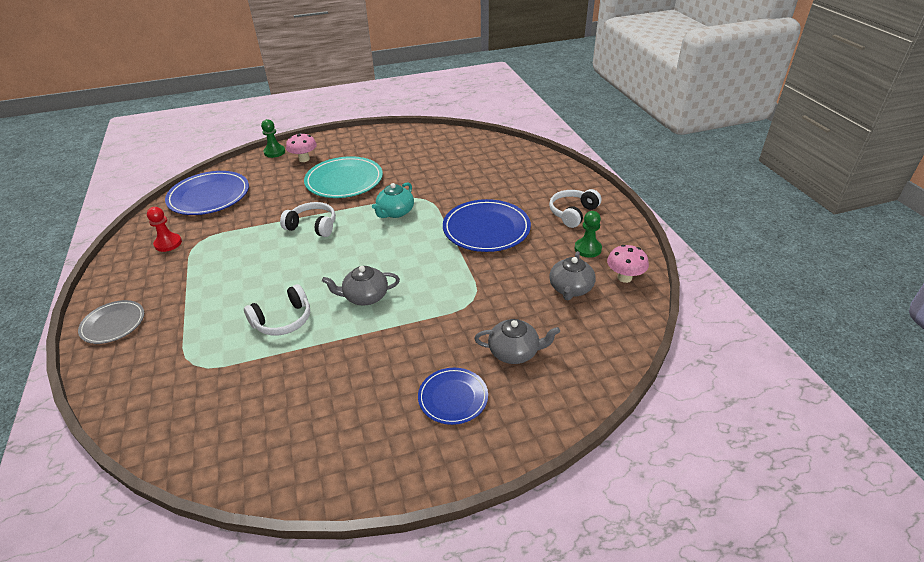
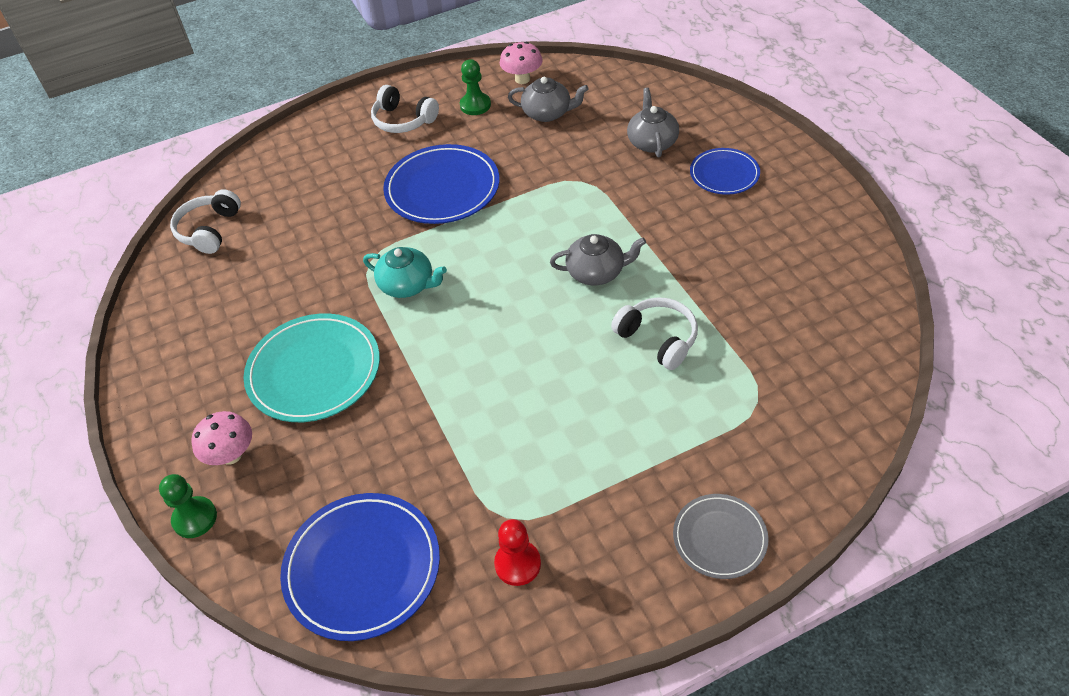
camera: 95 degrees left, 10 degrees up
white headphones [280,202,336,237] -> white headphones moved to [170,189,241,254]
grey teapot [322,266,400,306] -> grey teapot turned 75 degrees counterclockwise [550,234,646,285]

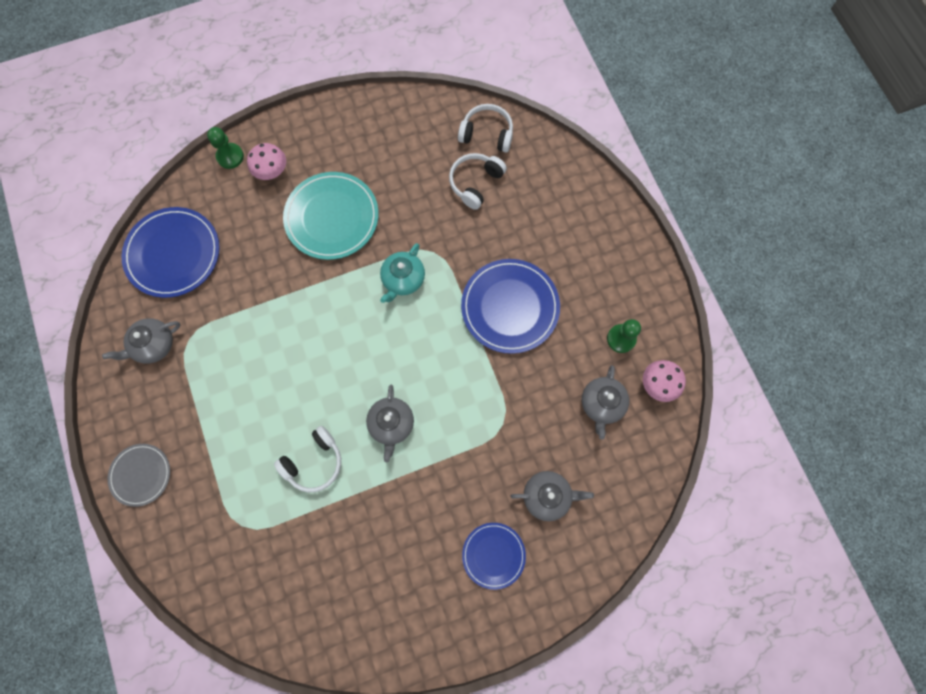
camera: 90 degrees right, 25 degrees up
white headphones [371,85,439,133] -> white headphones moved to [449,153,507,210]
red pawn [494,519,541,586] -> grey teapot [102,318,180,364]

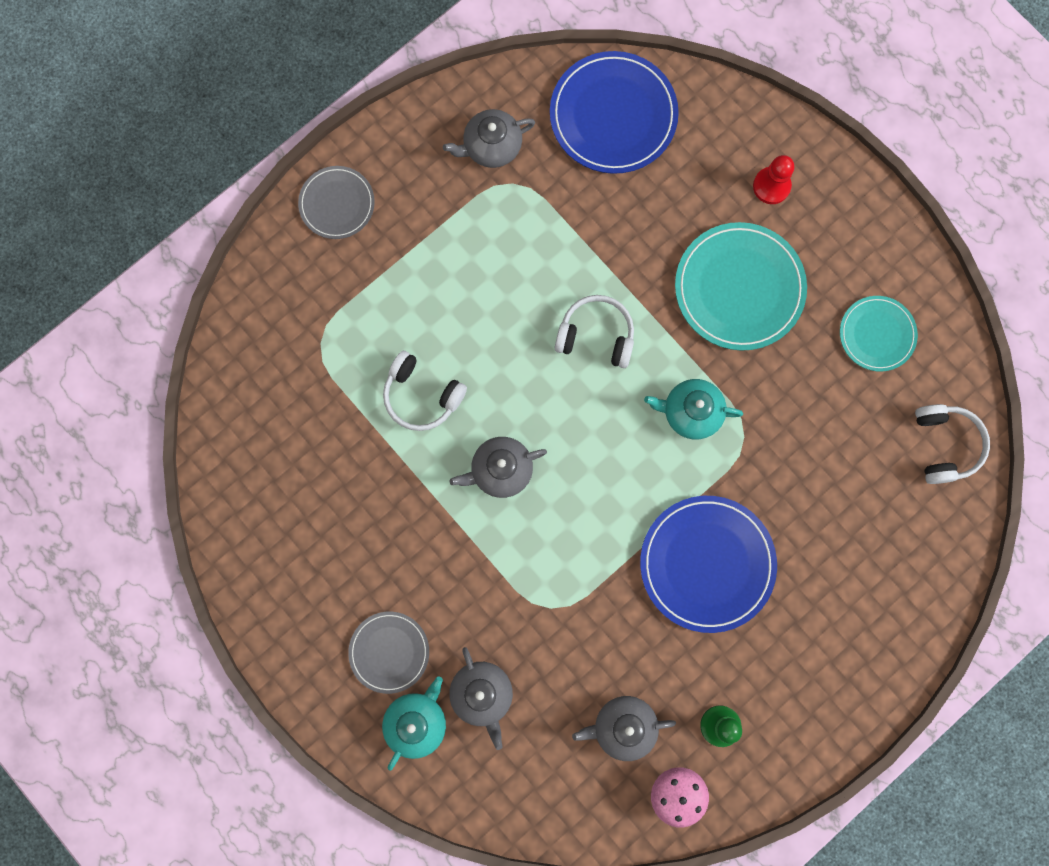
camera: 70 degrees right, 5 degrees up
grey teapot [102,318,180,364] -> grey teapot turned 60 degrees counterclockwise [443,109,535,168]
green pawn [207,127,244,169] -> none
pink mushroom [247,143,286,180] -> red pawn [753,155,794,204]
white headphones [449,153,507,210] -> white headphones moved to [554,295,634,368]
blue plate [462,523,526,590] -> grey plate [348,612,429,694]
none -> turquoise teapot [382,676,446,771]
none -> turquoise plate [840,296,918,372]

